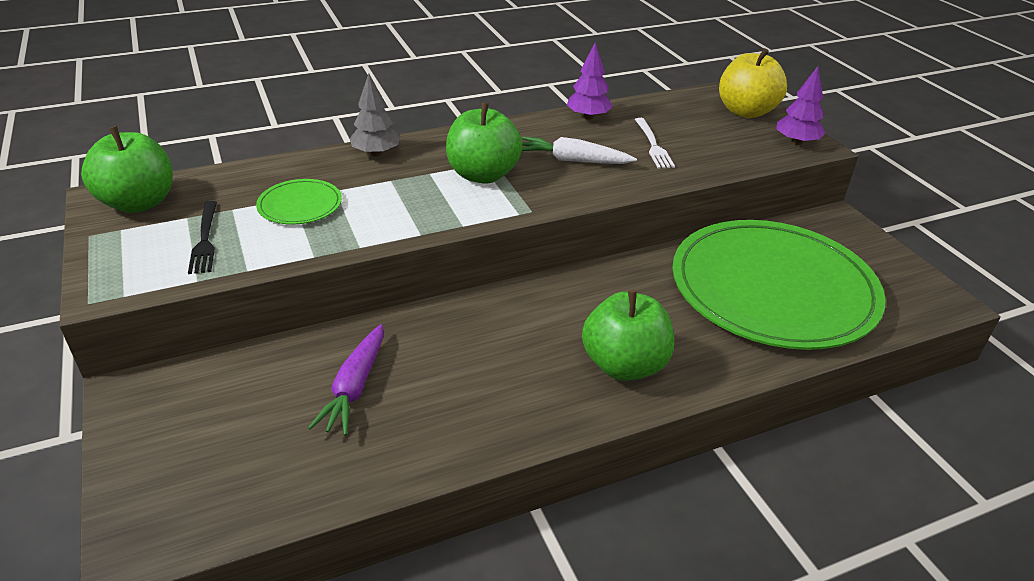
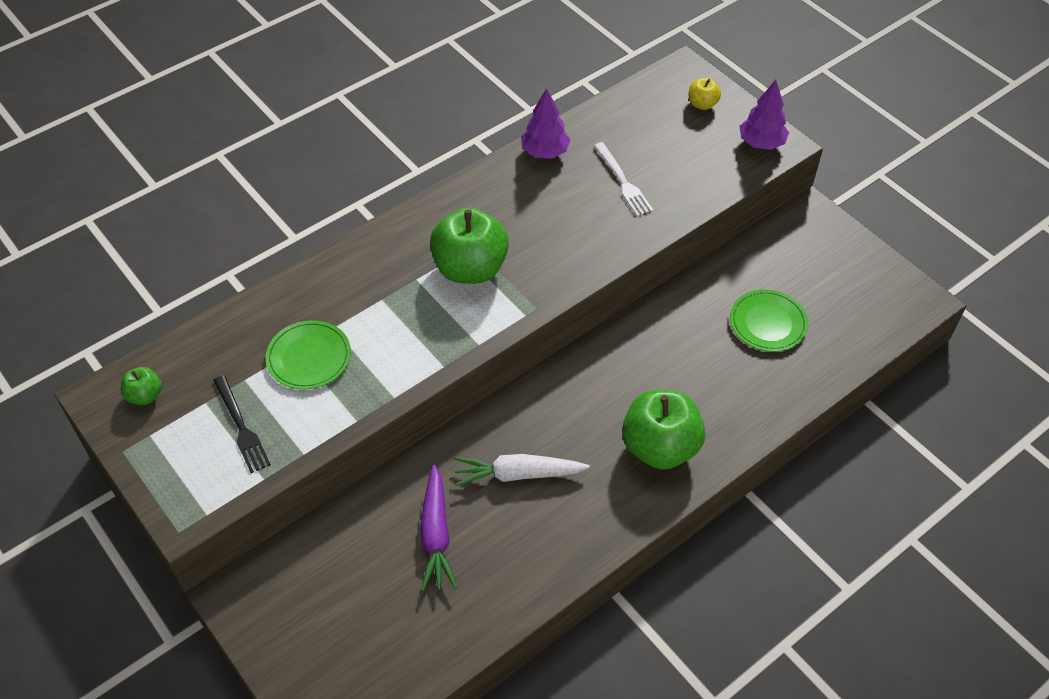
camera: 15 degrees left, 15 degrees up
green apple [81,126,173,213] -> green apple [121,367,162,405], size x0.47
grey tree [350,74,401,156] -> none
white carrot [522,137,637,164] -> white carrot moved to [454,454,590,486]
green plate [672,220,886,350] -> green plate [730,289,808,352], size x0.40
yellow apple [719,48,787,118] -> yellow apple [689,78,721,110], size x0.47

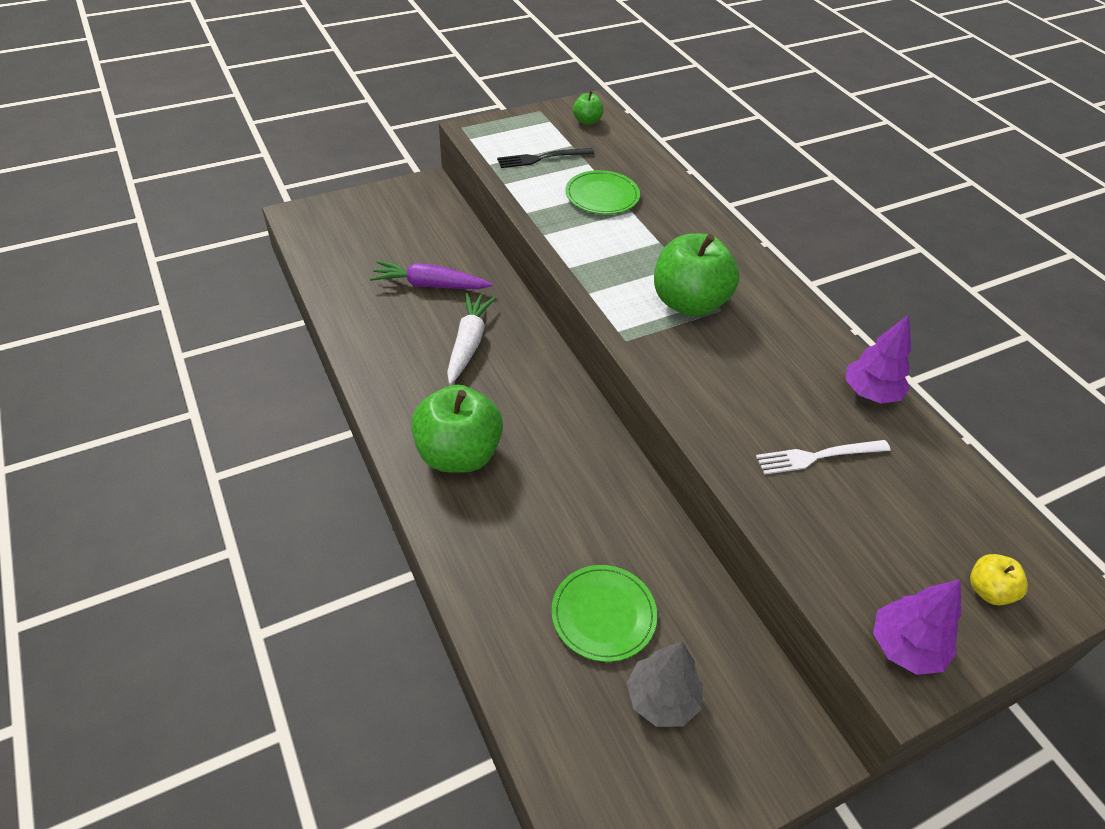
camera: 100 degrees right, 5 degrees down
none -> grey tree [627,641,703,727]

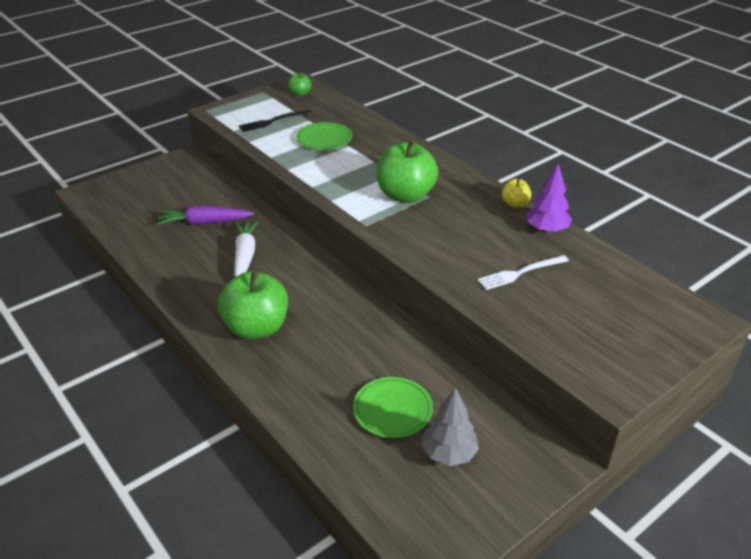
camera: 10 degrees left, 10 degrees down
purple tree [873,579,961,675] -> none
yellow apple [970,554,1028,605] -> yellow apple moved to [502,179,531,207]

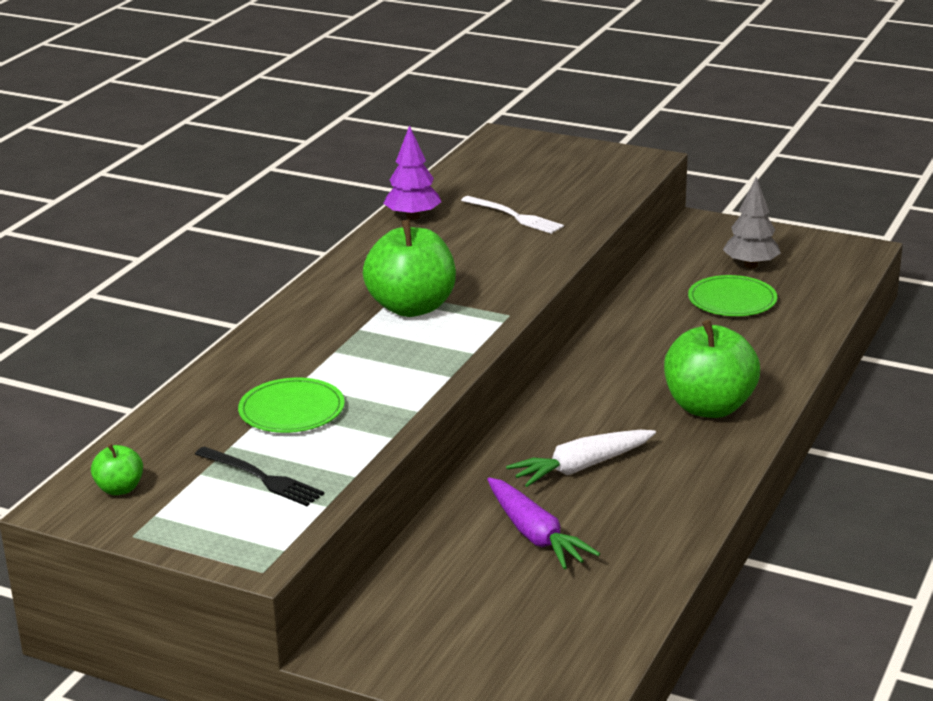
camera: 115 degrees left, 10 degrees down
yellow apple [502,179,531,207] -> none

